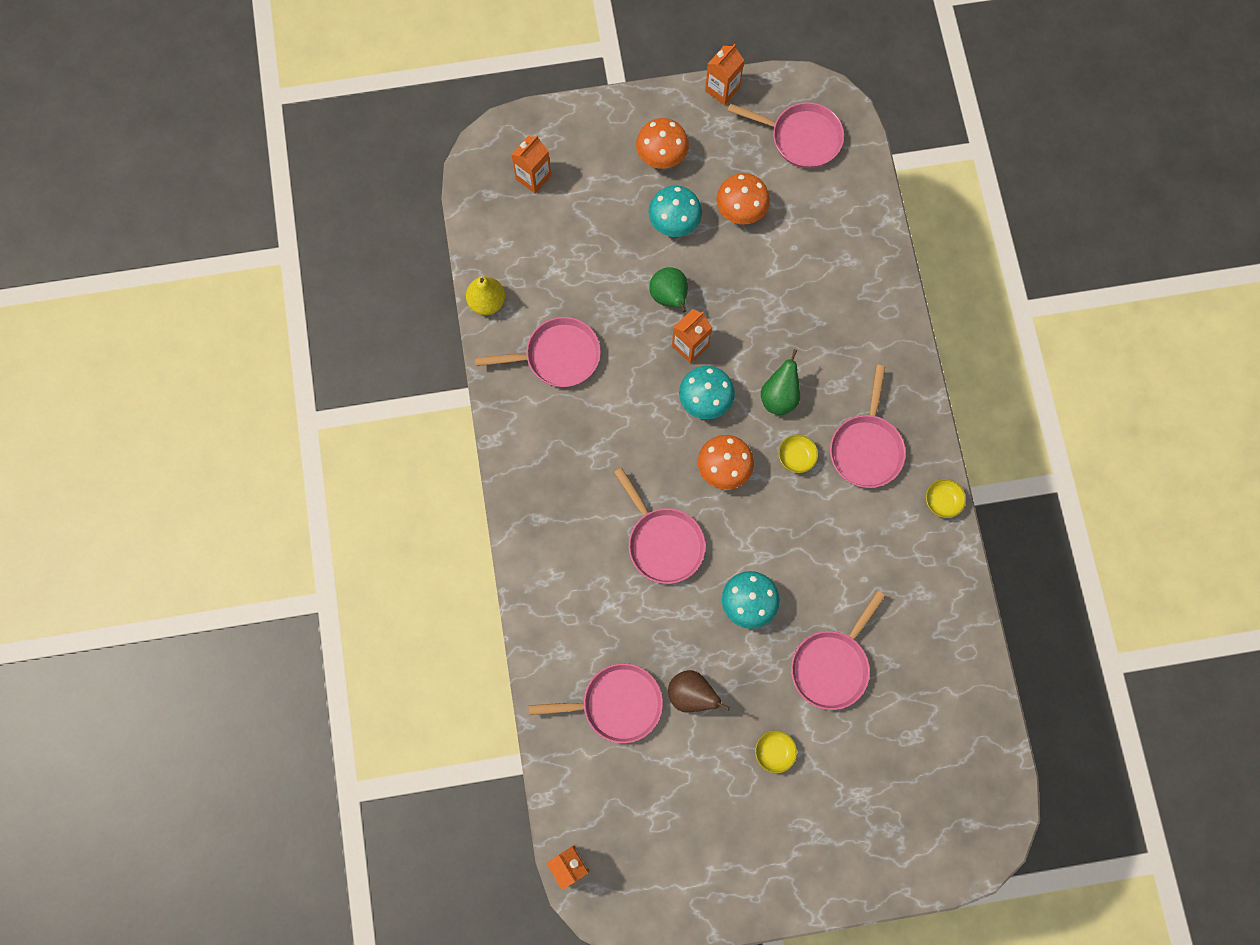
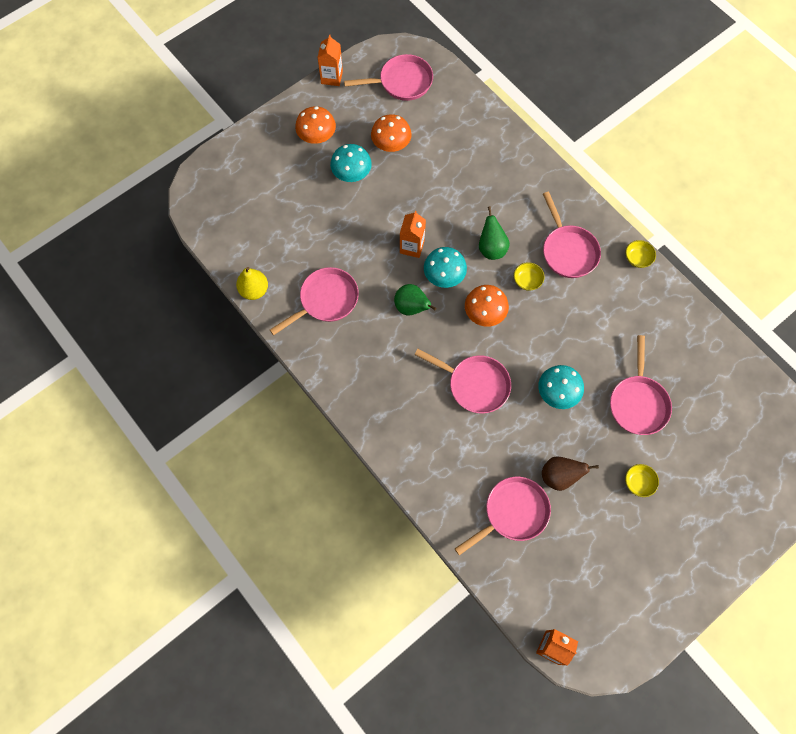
camera: 30 degrees left, 5 degrees down
orange carton [511,135,551,194] -> none
green pear [649,267,688,312] -> green pear moved to [394,284,437,315]

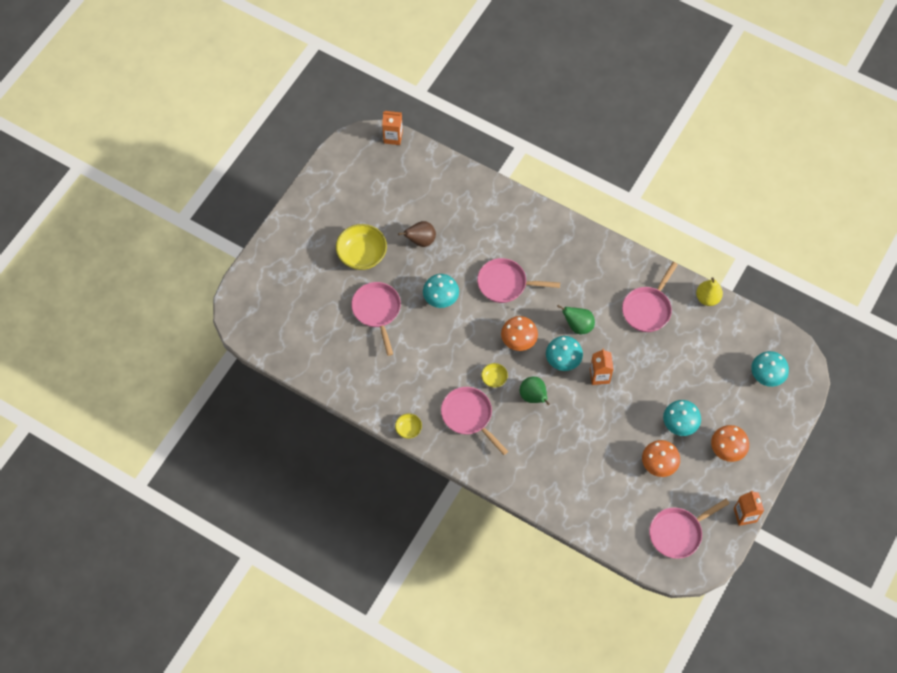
camera: 160 degrees right, 5 degrees down
pink pan [455,477,551,555] -> none
yellow bowl [625,464,659,497] -> yellow bowl [336,224,387,270], size x1.98
none -> turquoise mushroom [751,351,789,387]

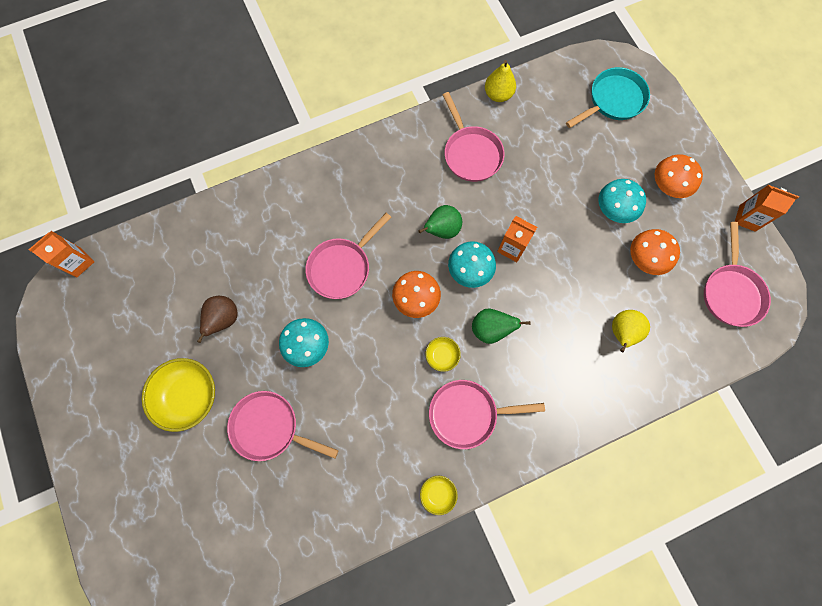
camera: 55 degrees left, 10 degrees up
turquoise mushroom [751,351,789,387] -> turquoise pan [566,67,650,128]
none -> yellow pear [612,310,650,352]

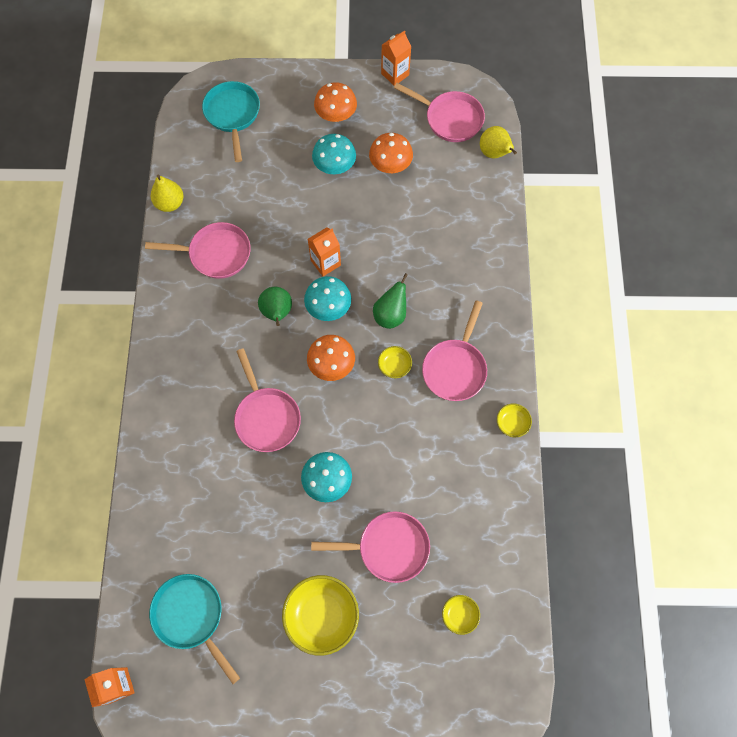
camera: 65 degrees left, 5 degrees down
brown pear [197,296,238,343] -> none
pink pan [227,391,338,461] -> pink pan turned 135 degrees counterclockwise [311,511,430,583]
yellow pear [612,310,650,352] -> yellow pear moved to [480,126,517,158]
none -> turquoise pan [149,574,240,684]
none -> yellow bowl [442,595,480,635]

